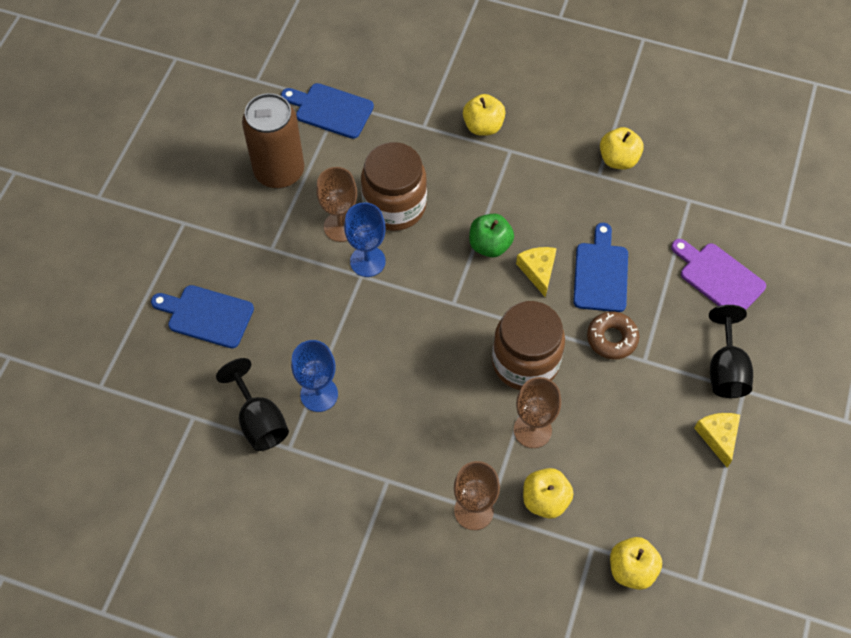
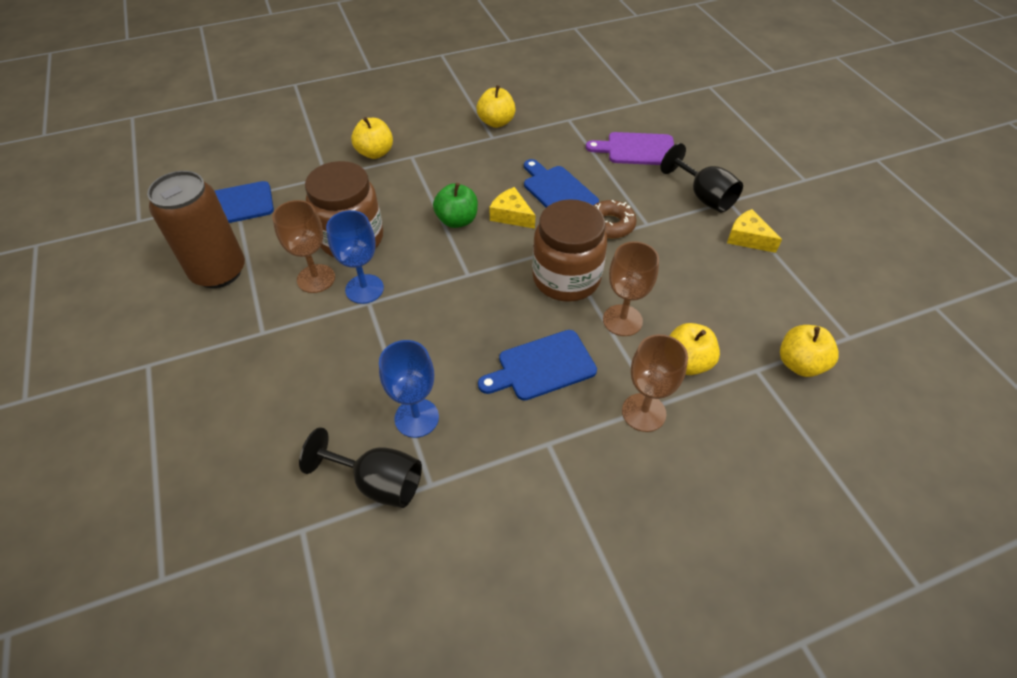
camera: 40 degrees left, 10 degrees down
blue cutting board [151,285,254,348] -> blue cutting board moved to [478,330,597,401]

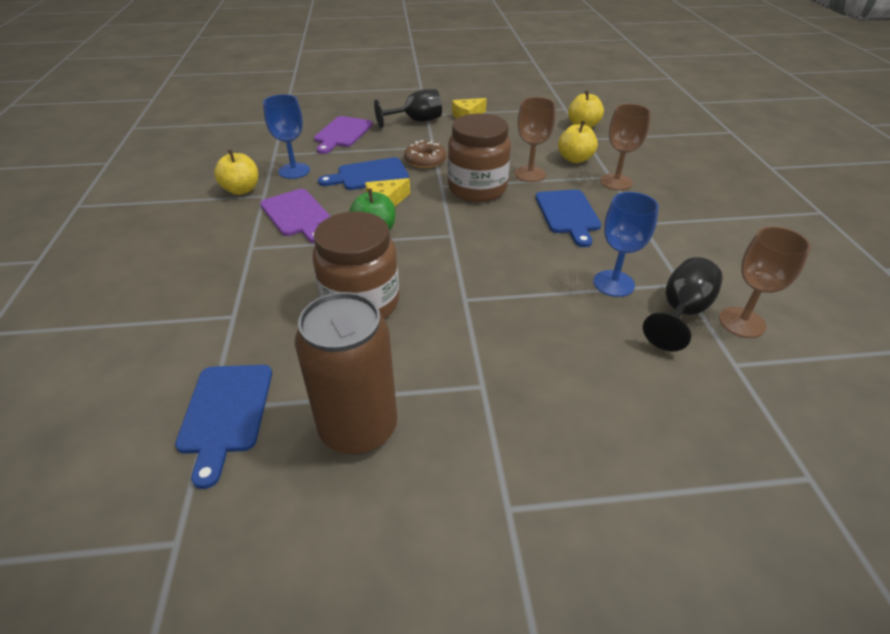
camera: 75 degrees left, 10 degrees down
brown goblet [272,200,335,293] -> brown goblet moved to [719,227,811,338]
blue goblet [326,210,384,304] -> blue goblet moved to [263,94,310,179]
yellow apple [351,117,393,159] -> none
none -> purple cutting board [260,189,330,243]

